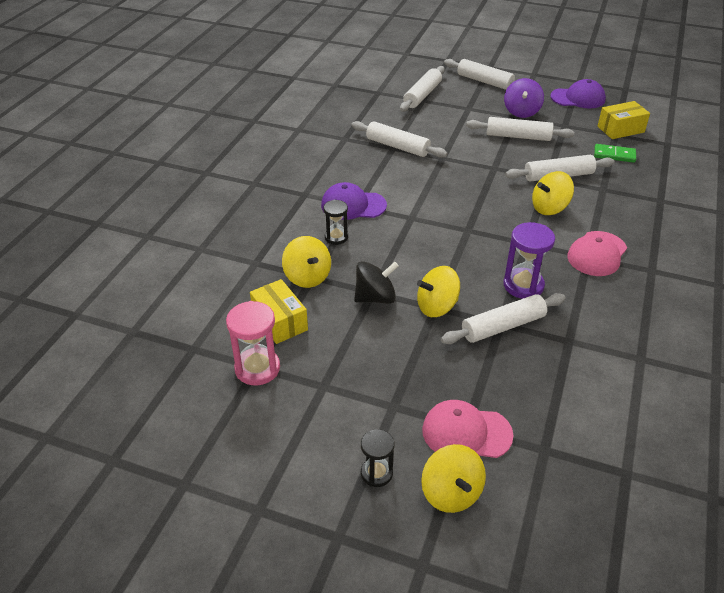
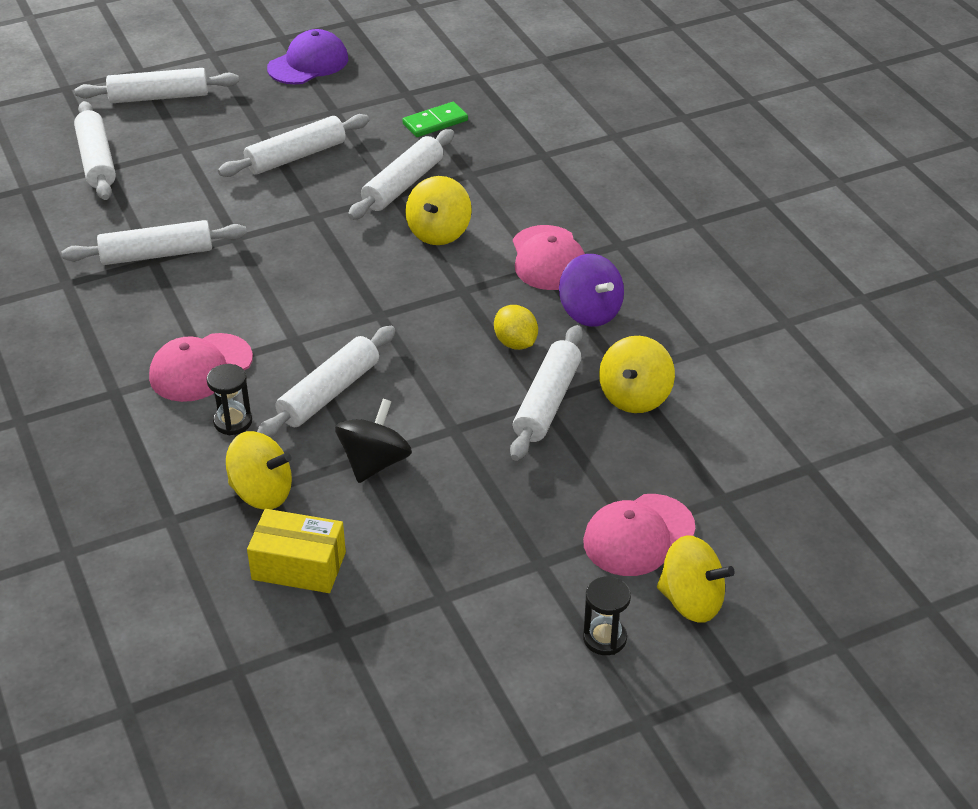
camera: 45 degrees left, 0 degrees up
pink hourglass [226,301,280,386] -> none
purple cap [321,182,387,220] -> pink cap [149,333,253,402]
yellow spinning top [417,266,460,317] -> yellow spinning top moved to [599,336,675,413]
purple hourglass [503,222,555,299] -> yellow lemon [494,305,538,350]
purple spinning top [504,78,544,118] -> purple spinning top moved to [559,254,624,327]
yellow box [597,101,650,139] -> none
none -> white rolling pin [257,326,396,438]

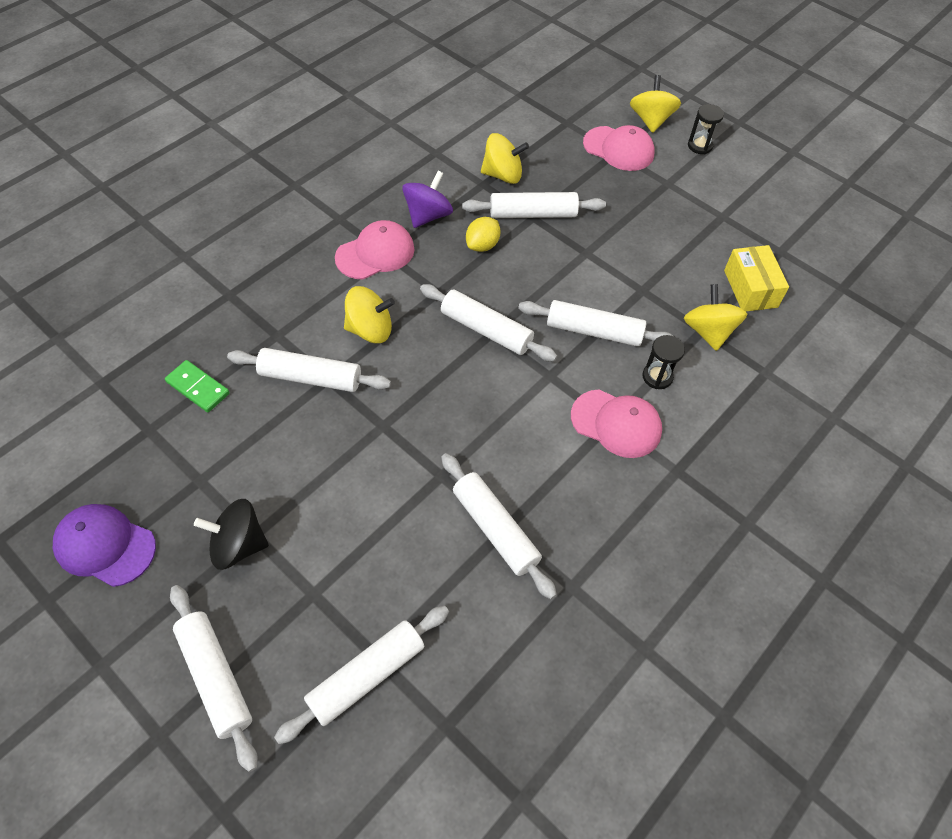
camera: 115 degrees left, 15 degrees up
white rolling pin [218,114,369,177] -> white rolling pin moved to [420,284,557,361]
black spinning top [335,399,412,483] -> black spinning top moved to [194,499,269,570]

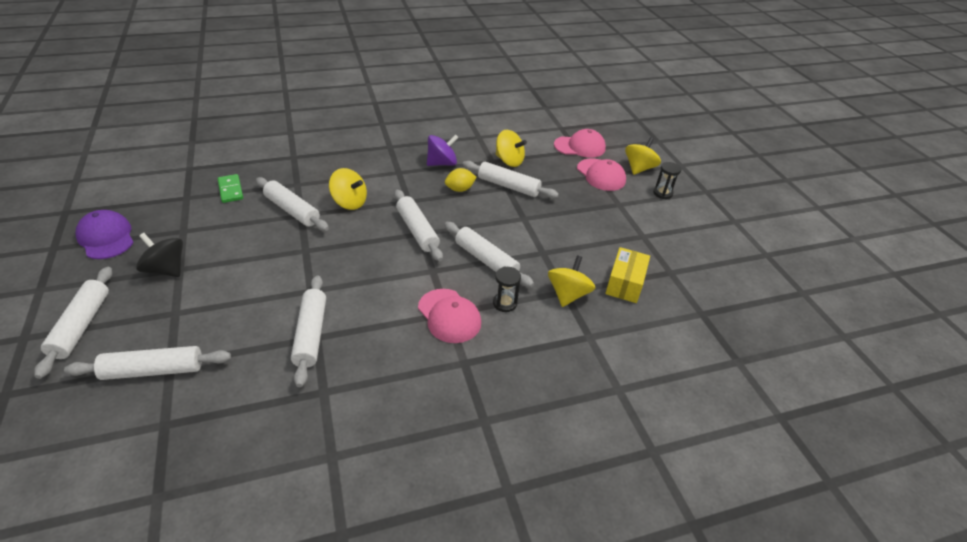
camera: 30 degrees right, 15 degrees down
pink cap [335,220,415,280] -> pink cap moved to [554,129,606,158]

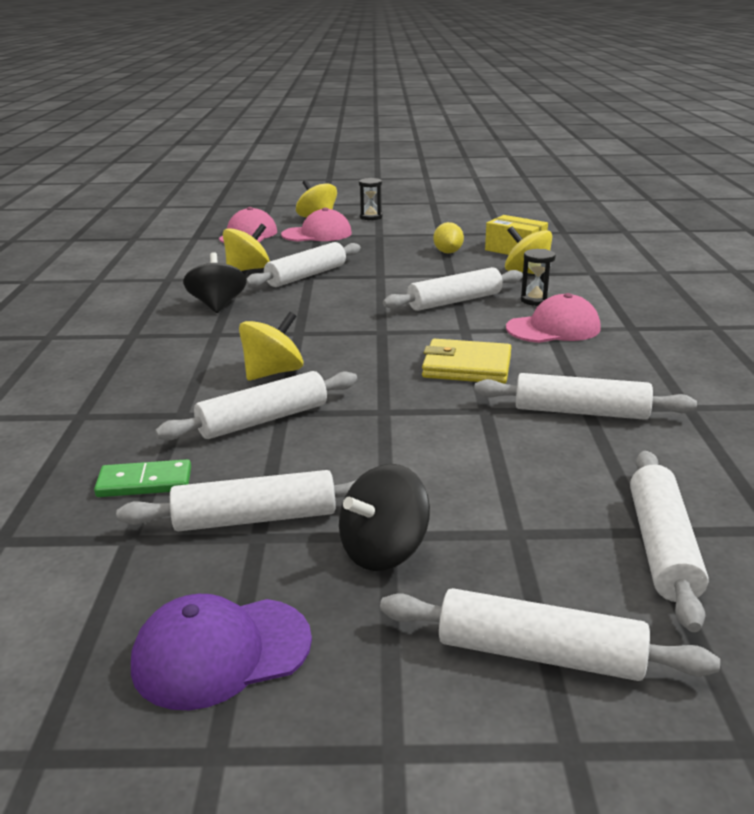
camera: 70 degrees left, 15 degrees down
white rolling pin [394,190,443,261] -> white rolling pin moved to [116,470,356,531]
purple spinning top [427,135,459,166] -> black spinning top [183,252,247,313]
yellow lemon [445,168,476,192] -> yellow lemon moved to [433,222,464,253]
none -> yellow wallet [422,339,511,384]

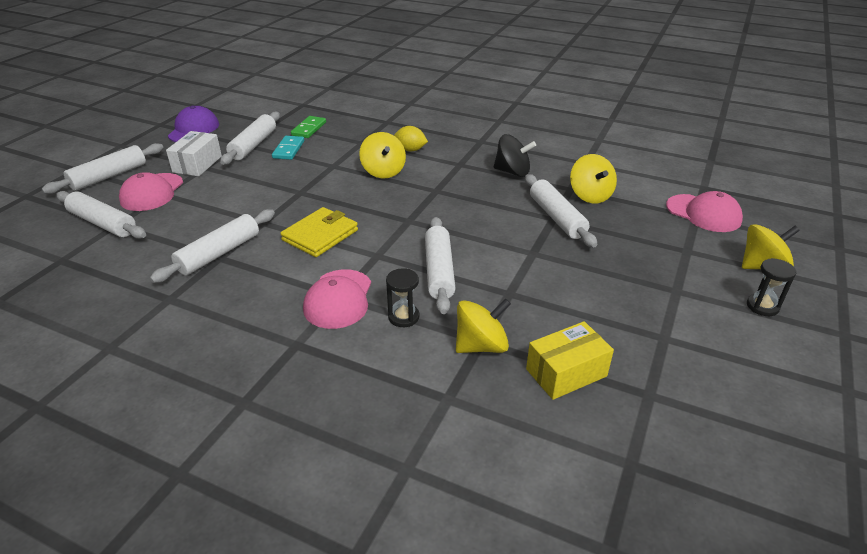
camera: 115 degrees right, 10 degrees up
white rolling pin [155,371,357,440] -> none
pink cap [281,208,352,242] -> pink cap moved to [119,172,183,211]
black spinning top [339,464,430,571] -> white box [166,131,222,176]
yellow lemon [433,222,464,253] -> yellow lemon moved to [394,126,428,151]
none -> turquoise domino [272,136,304,160]

